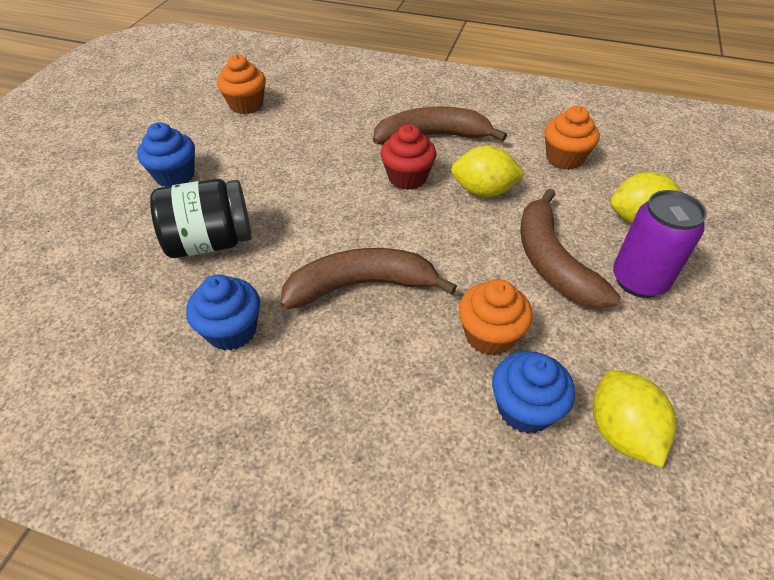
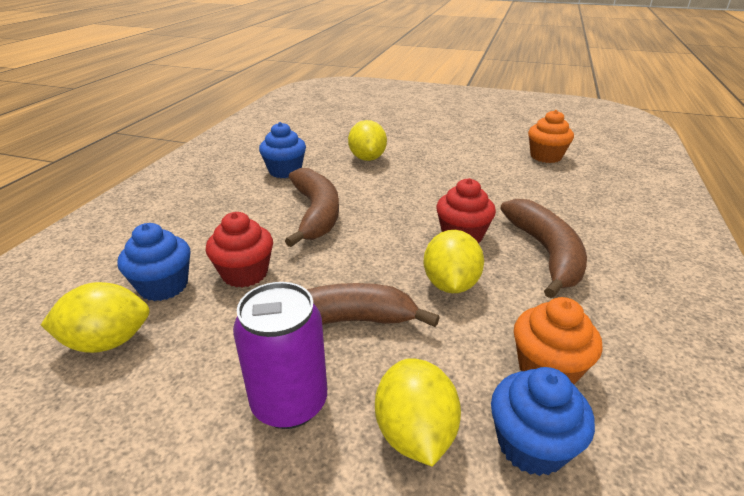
camera: 90 degrees right, 15 degrees down
blue cupcake [137,122,195,187] -> blue cupcake moved to [491,367,595,476]
black jar [150,179,252,258] -> yellow lemon [348,120,387,161]
orange cupcake [459,279,533,356] -> red cupcake [205,212,273,288]

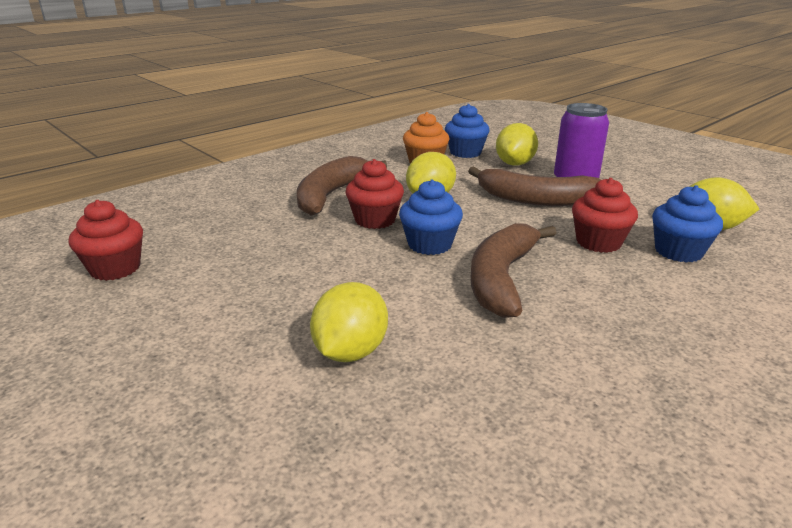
camera: 150 degrees left, 5 degrees down
blue cupcake [259,122,306,178] -> blue cupcake moved to [399,180,463,255]
orange cupcake [528,110,574,163] -> red cupcake [69,200,143,281]

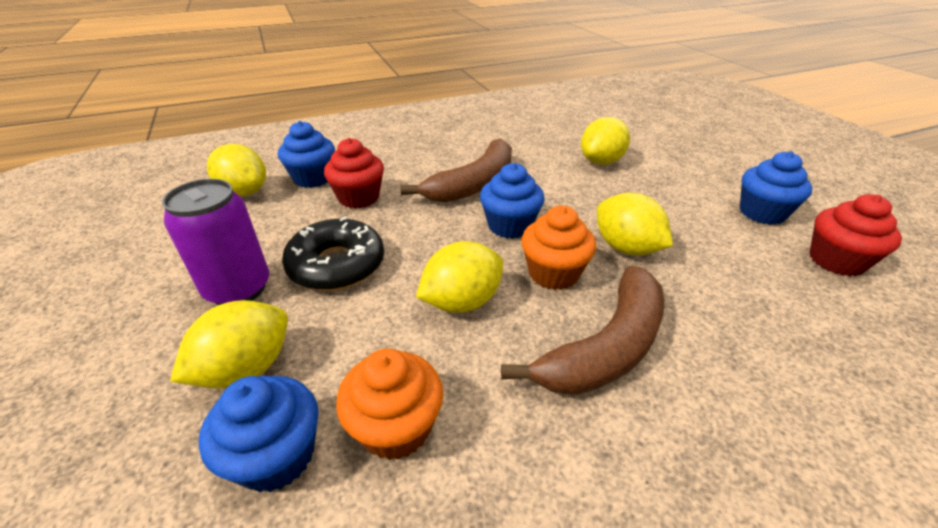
camera: 160 degrees left, 10 degrees up
red cupcake [346,159,404,229] -> orange cupcake [521,206,596,290]
brown banana [468,167,601,206] -> black donut [282,216,384,291]
none -> yellow lemon [597,193,673,255]
none -> blue cupcake [740,151,812,225]

